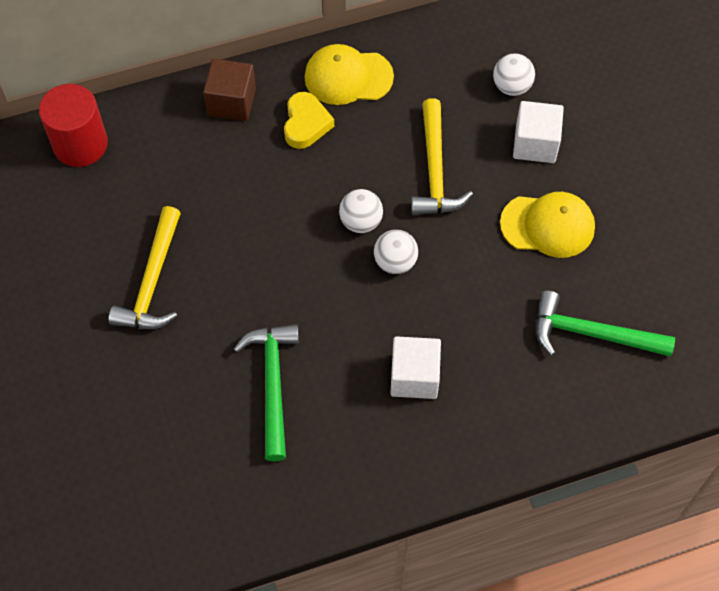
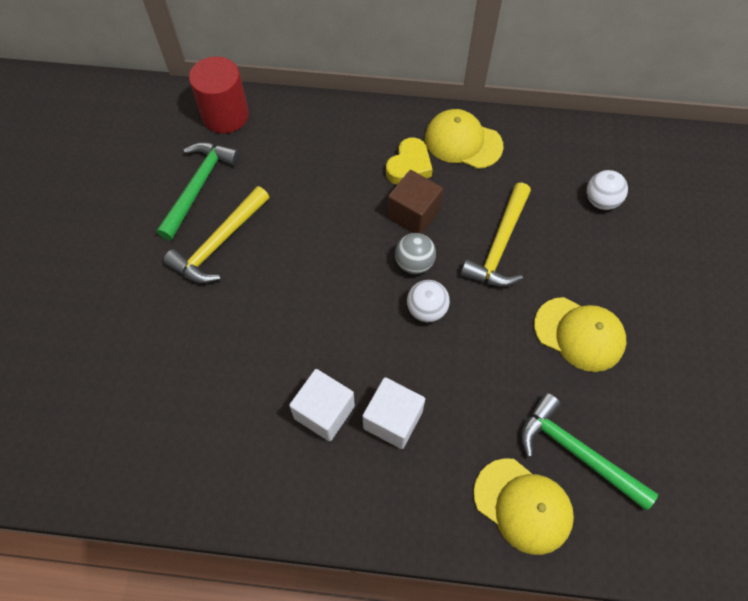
camera: 25 degrees right, 0 degrees up
brown cube [203,59,256,121] -> brown cube moved to [388,170,443,234]
green hammer [234,324,299,461] -> green hammer moved to [157,142,240,240]
white ball [339,189,383,233] -> grey ball [395,233,436,274]
white cube [513,101,564,163] -> white cube moved to [289,369,355,442]
none -> yellow cap [474,458,574,555]

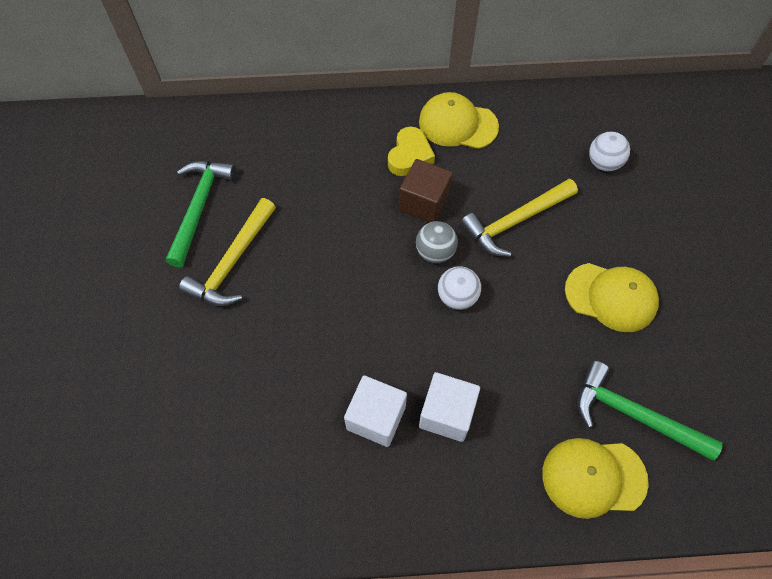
camera: 10 degrees left, 0 degrees up
red cylinder [189,56,249,133] -> none
yellow hammer [460,183,531,287] -> yellow hammer turned 45 degrees clockwise [461,179,578,257]
yellow cap [474,458,574,555] -> yellow cap turned 150 degrees clockwise [542,438,649,519]

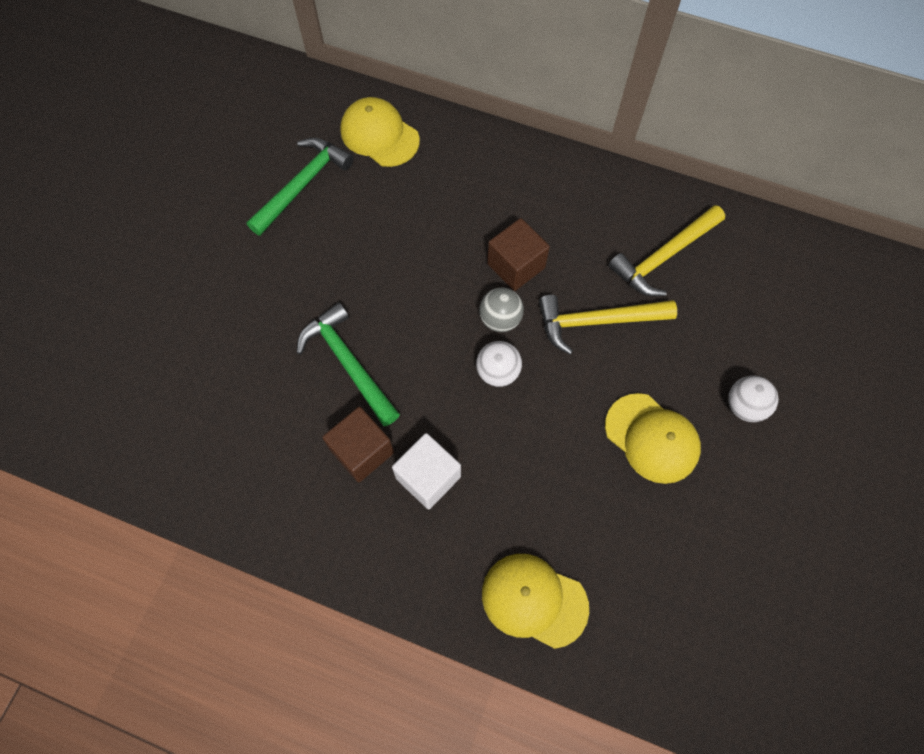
camera: 25 degrees right, 5 degrees up
yellow hammer [179,198,276,306] -> yellow hammer moved to [608,205,725,296]
white cube [344,376,407,447] -> brown cube [322,407,394,482]
yellow heart [388,126,435,176] -> none
yellow cap [419,92,499,149] -> yellow cap moved to [340,97,420,167]
green hammer [577,361,723,461] -> green hammer moved to [297,302,400,426]
white ball [589,132,630,171] -> white ball moved to [728,376,778,422]

